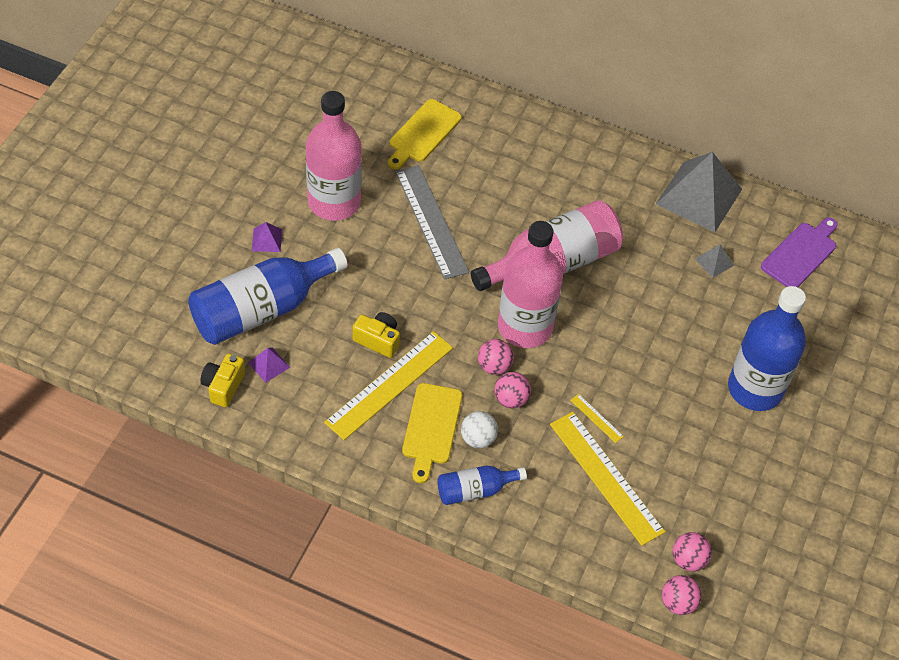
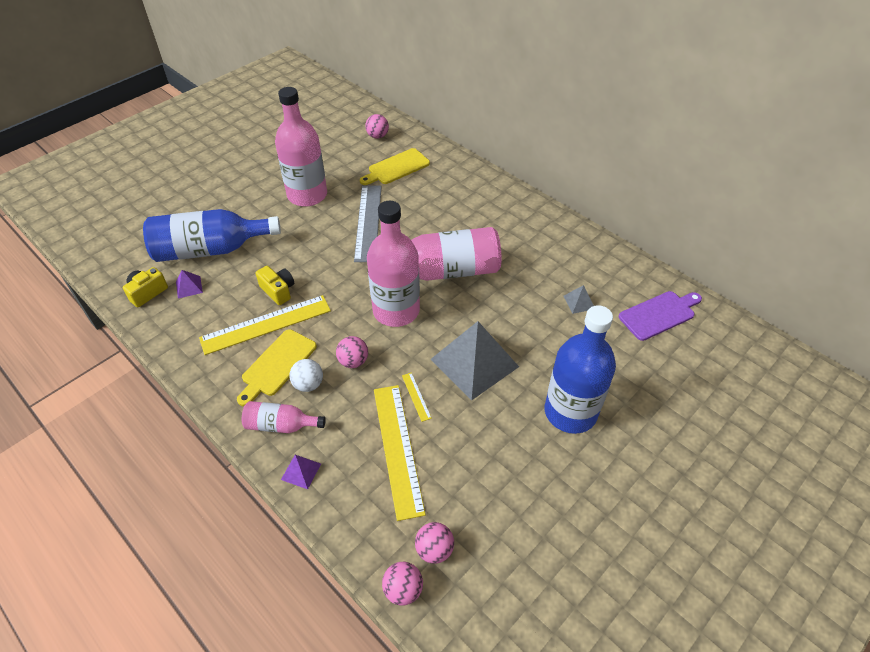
camera: 25 degrees right, 5 degrees down
purple pyramid [252,222,282,252] -> purple pyramid moved to [281,455,321,489]
blue bottle [437,465,527,505] -> pink bottle [242,401,326,433]
pink ball [478,339,514,375] -> pink ball moved to [365,114,389,139]
grey pyramid [656,152,742,232] -> grey pyramid moved to [431,321,519,400]

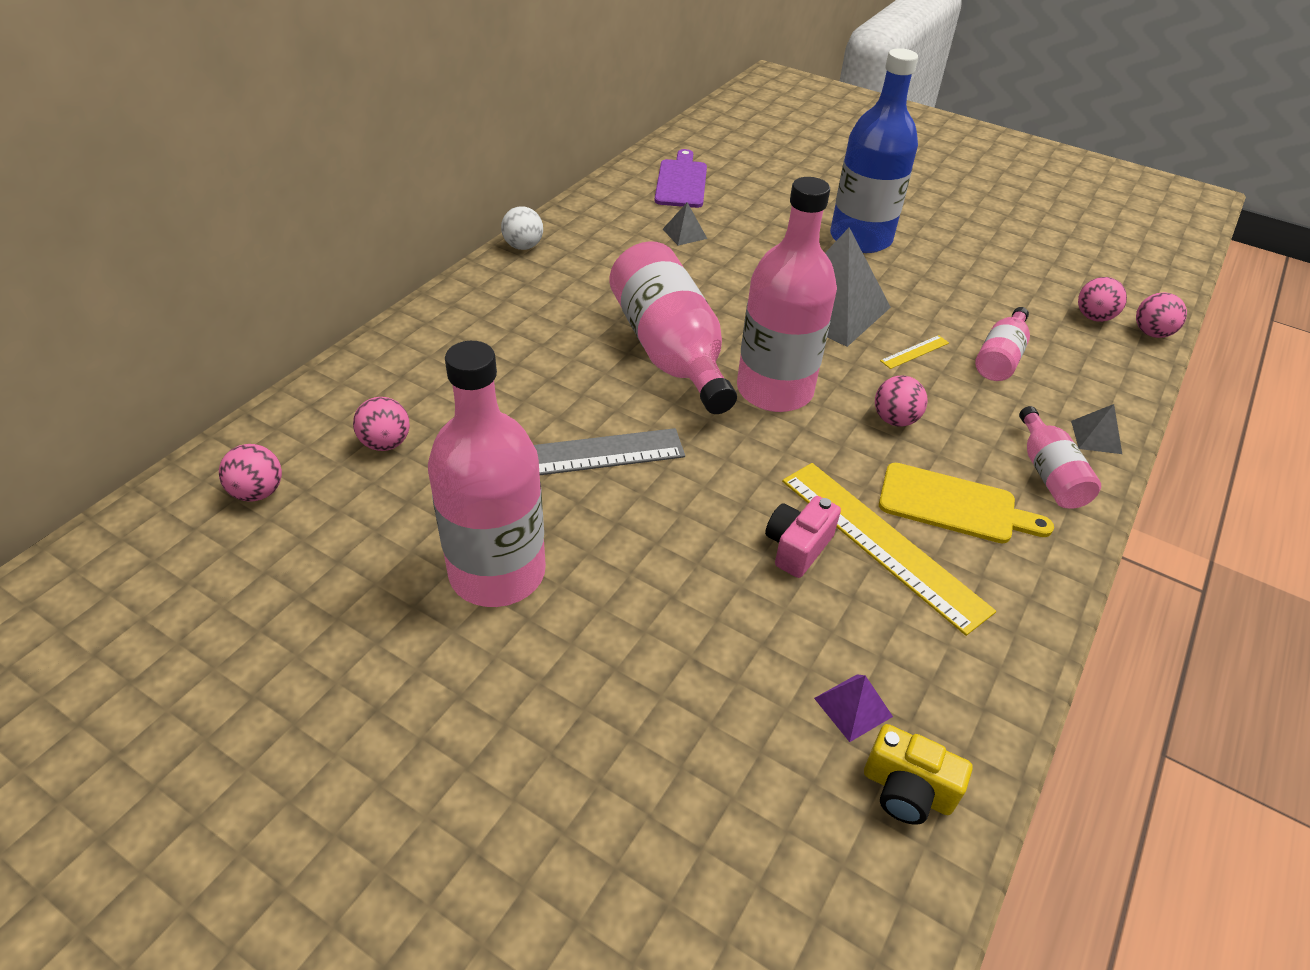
camera: 105 degrees left, 5 degrees down
blue bottle [143,209,281,262] -> none
yellow camera [255,266,294,305] -> pink camera [765,496,841,578]
purple pyramid [281,455,321,489] -> grey pyramid [1071,404,1122,454]
white ball [289,359,323,392] -> white ball moved to [501,206,543,250]
yellow cutting board [360,148,430,185] -> pink ball [353,397,410,451]
yellow ruler [374,385,426,521] -> pink bottle [975,307,1030,381]
purple cutting board [619,291,702,341] -> purple cutting board turned 45 degrees clockwise [655,149,707,208]

